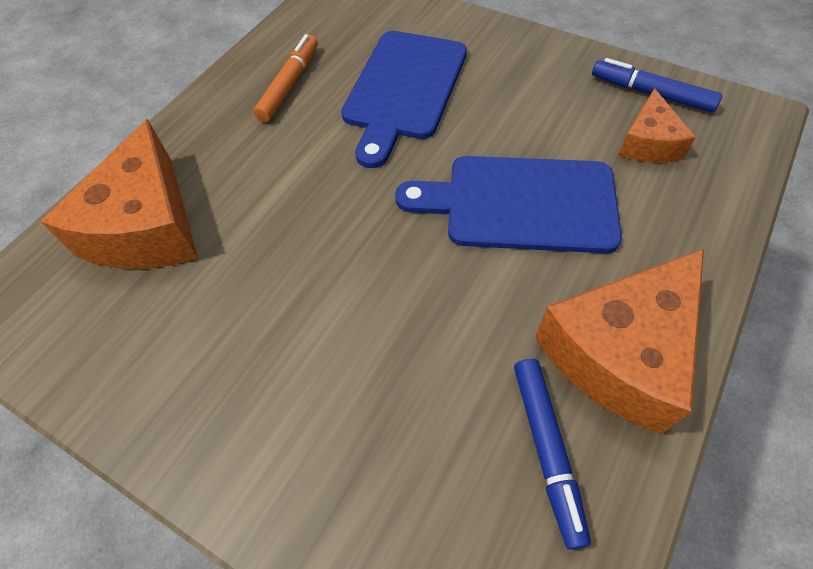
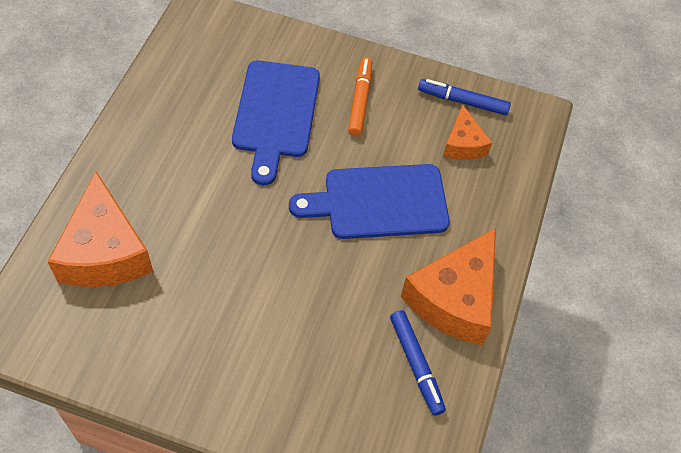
camera: 20 degrees left, 0 degrees up
orange marker [253,34,318,122] -> orange marker moved to [348,57,372,136]

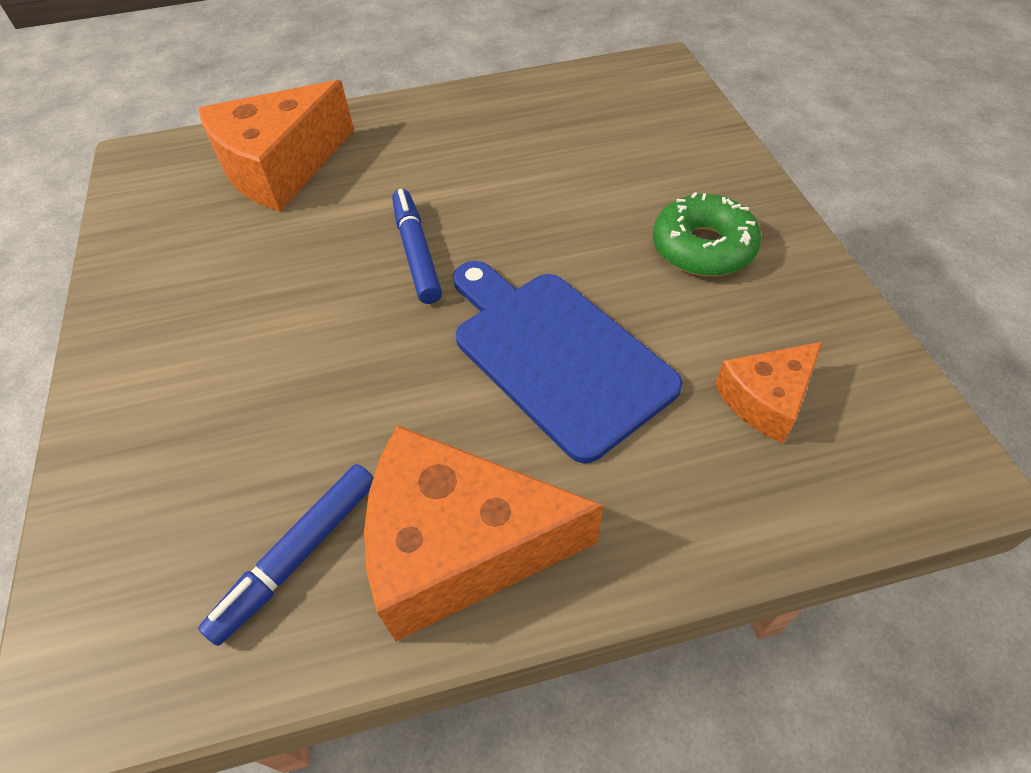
camera: 65 degrees right, 5 degrees down
blue cutting board [232,61,320,185] -> none
orange marker [348,57,372,136] -> green donut [653,192,762,276]
blue marker [418,79,511,115] -> blue marker moved to [392,189,442,304]

